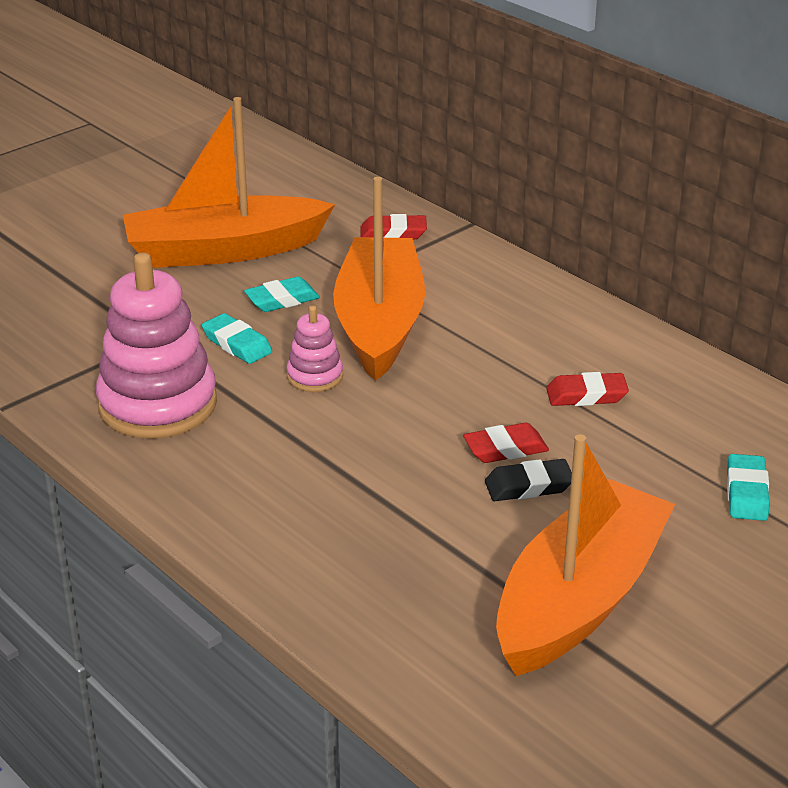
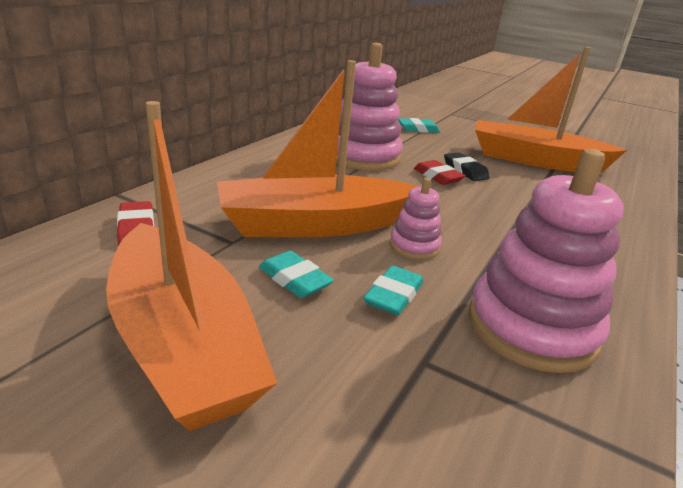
camera: 110 degrees left, 5 degrees down
red eraser [546,372,629,406] -> pink stacking toy [336,43,403,171]

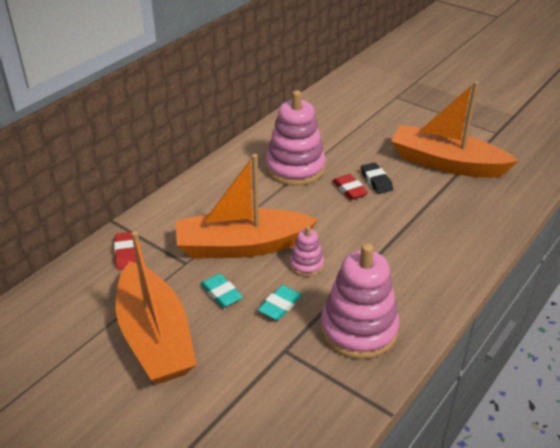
camera: 10 degrees right, 10 degrees up
turquoise eraser [398,118,440,133] -> none

